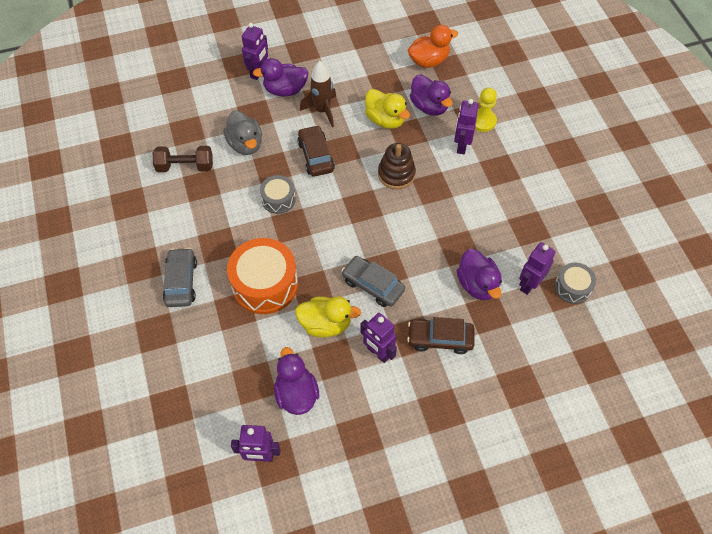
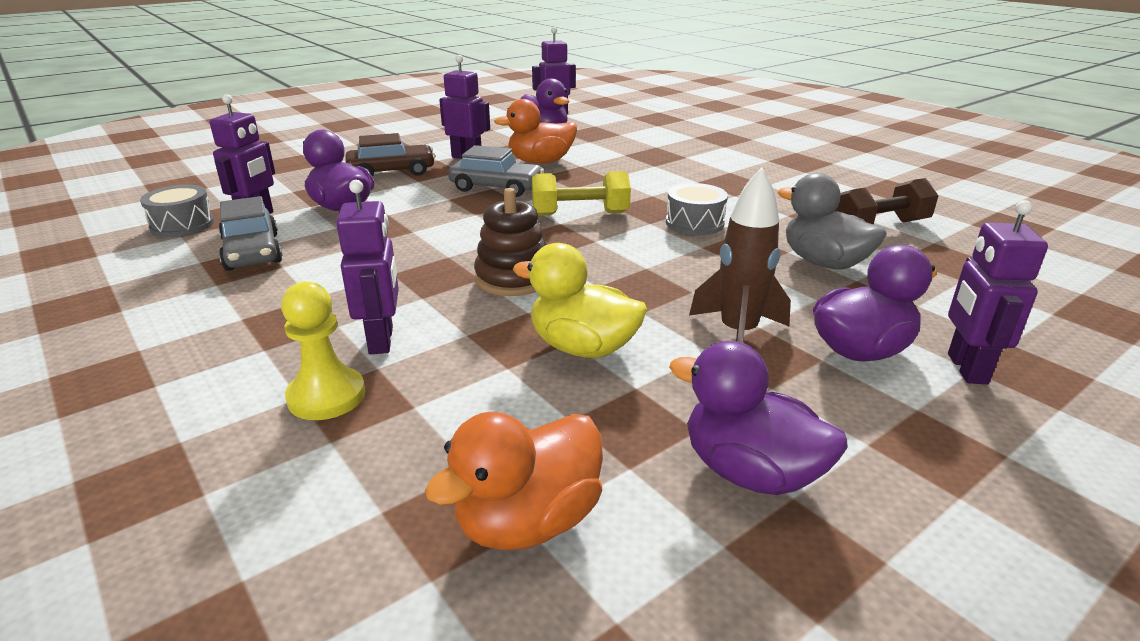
camera: 160 degrees right, 30 degrees down
grey car [163,248,197,307] -> grey car moved to [219,196,283,271]
orange drum [227,238,298,314] -> none
yellow duck [295,296,361,337] -> orange duck [494,99,577,164]
brown car [297,125,335,177] -> none
purple duck [410,74,453,116] -> purple duck moved to [669,341,848,495]
none -> yellow dumbbell [532,171,631,216]

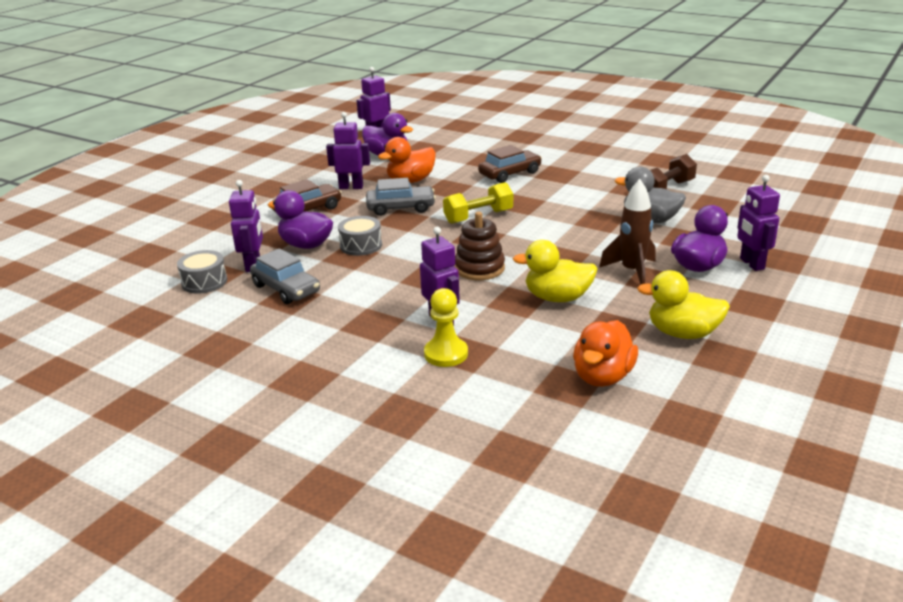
camera: 20 degrees left, 0 degrees up
grey drum [666,183,728,235] -> grey drum moved to [338,216,382,256]
purple duck [669,341,848,495] -> yellow duck [637,270,730,339]
none -> brown car [478,145,542,183]

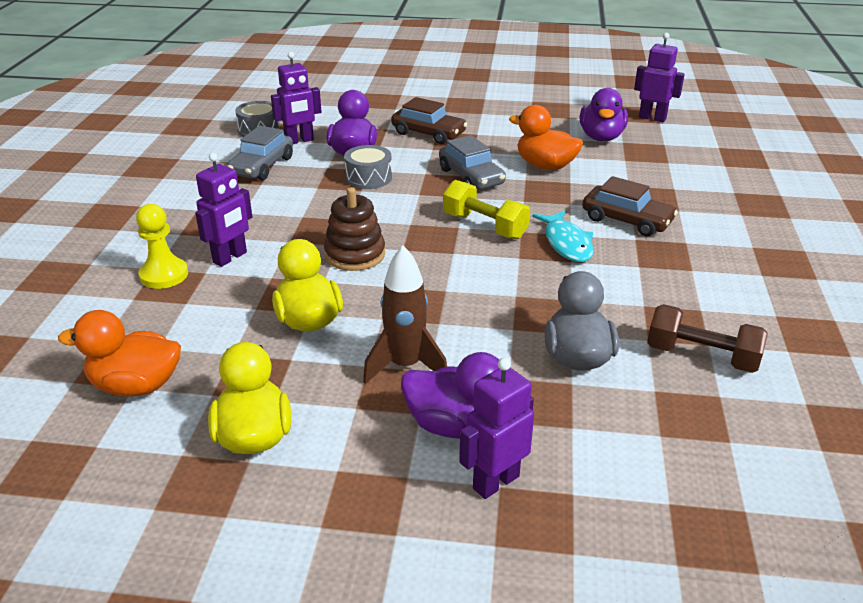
camera: 65 degrees right, 5 degrees up
purple robot [326,112,370,189] -> none
none -> turquoise fish [532,210,594,262]

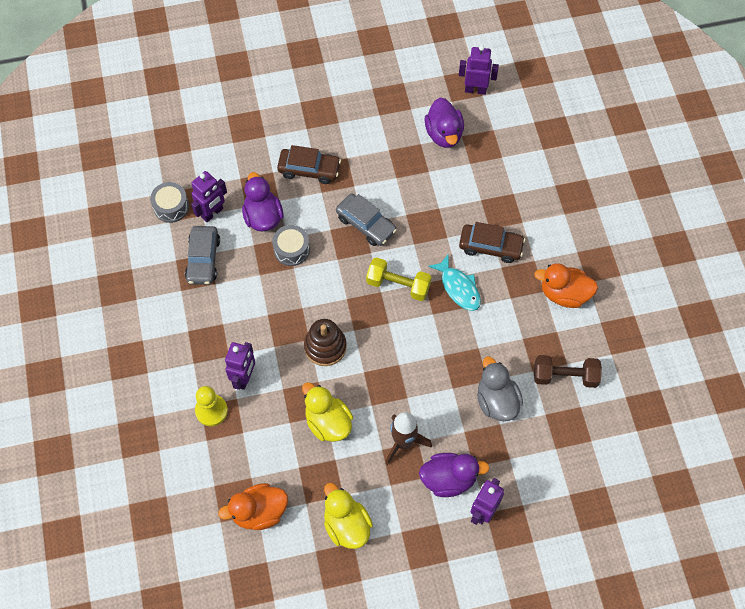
camera: 20 degrees left, 30 degrees up
orange duck [509,105,583,170] -> orange duck moved to [534,264,598,308]

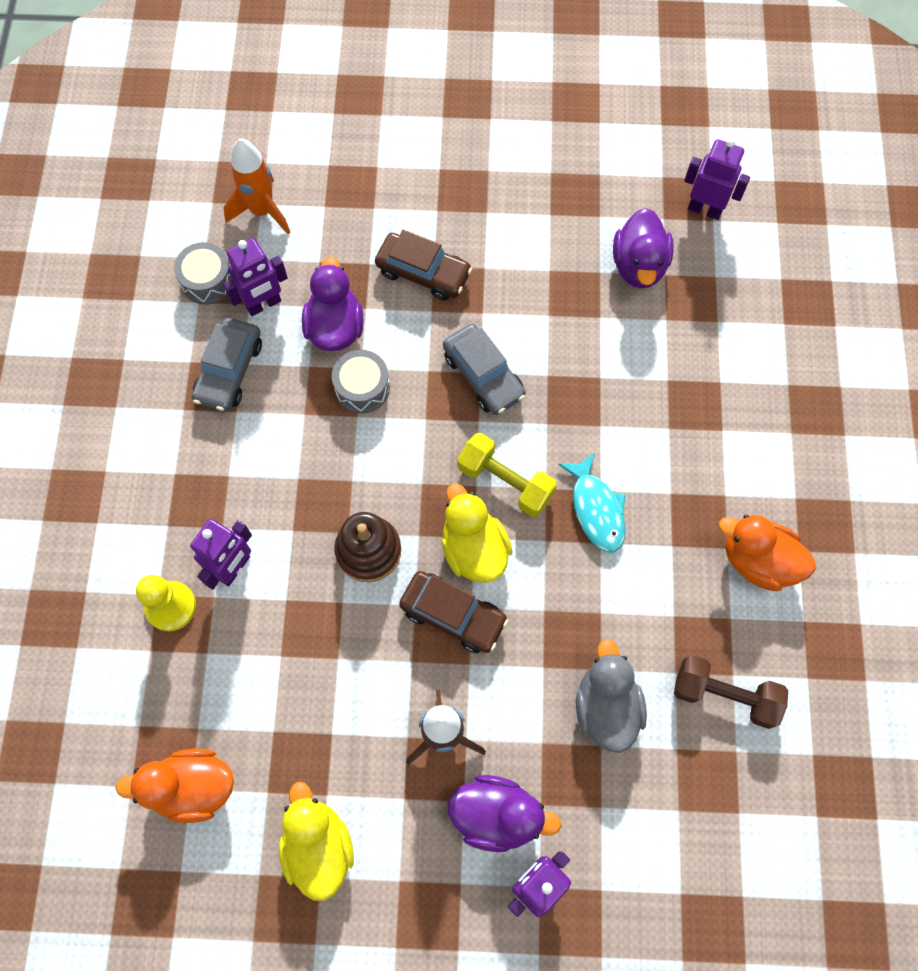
camera: 15 degrees right, 5 degrees up
yellow duck [302,382,353,442] -> yellow duck moved to [442,483,512,583]
brown car [459,222,525,263] -> brown car moved to [399,571,508,653]
none -> orange rocket [223,138,291,234]

